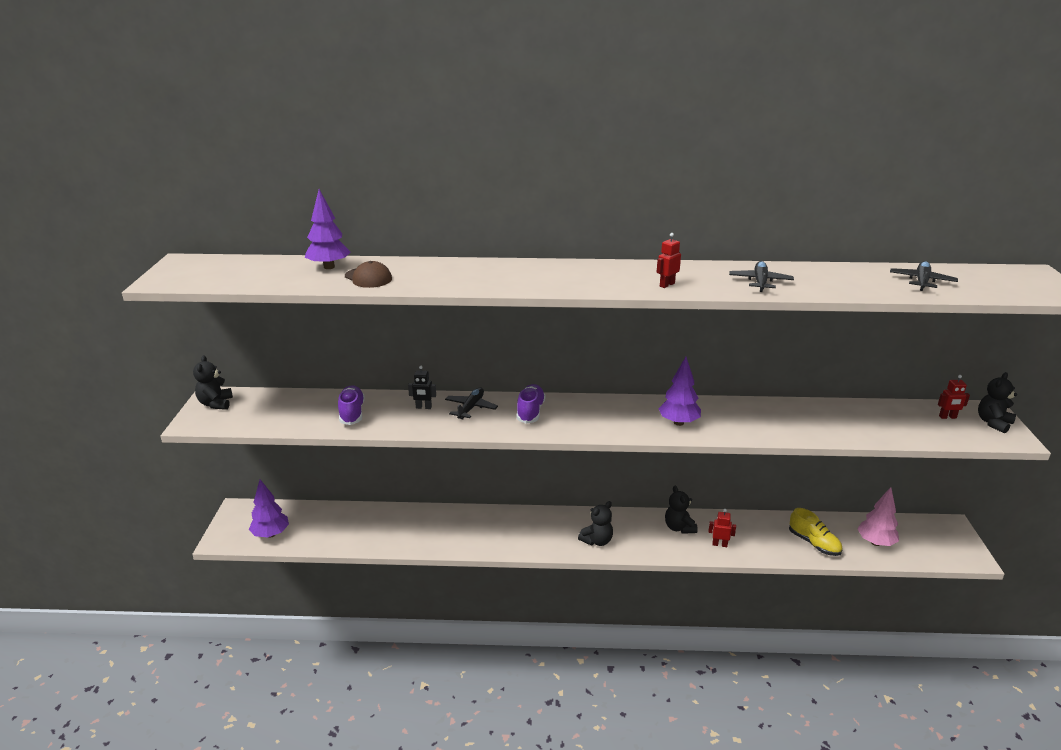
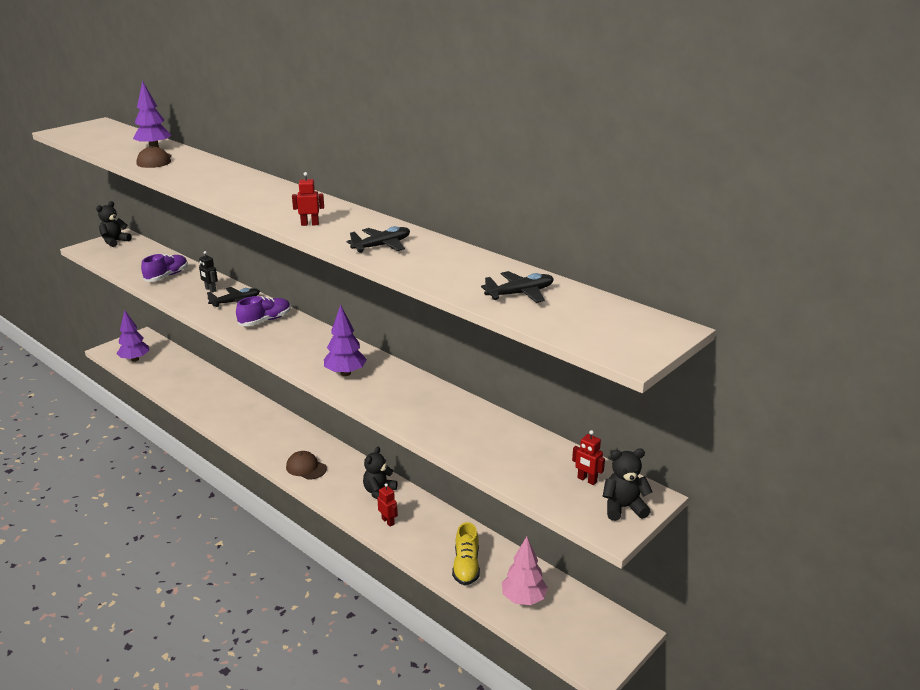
camera: 40 degrees right, 0 degrees up
black teddy bear [578,501,613,546] -> brown cap [286,451,327,480]

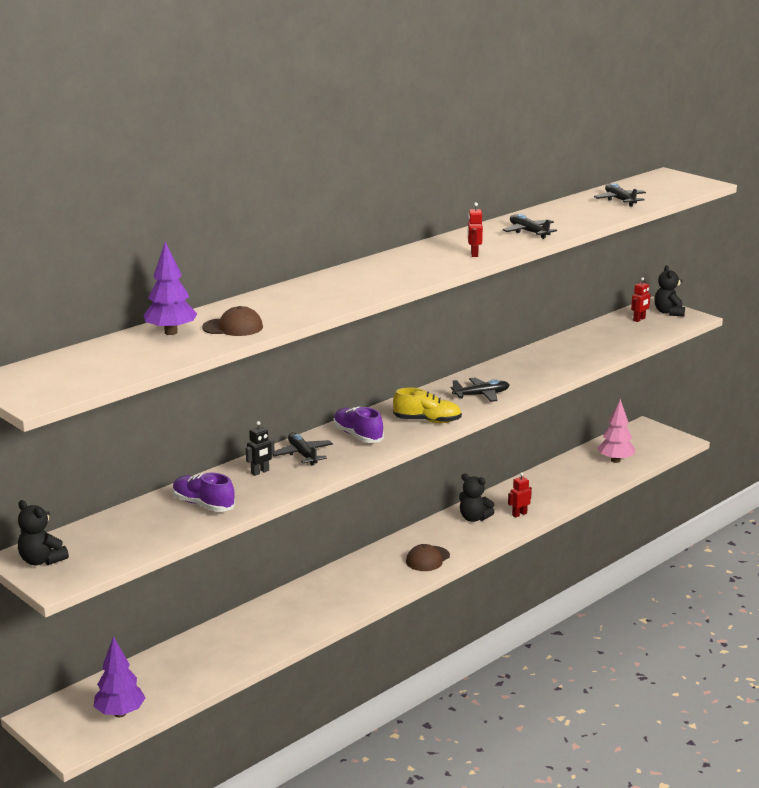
camera: 85 degrees left, 5 degrees down
purple tree [324,305,367,376] -> black plane [451,377,510,402]
yellow shoe [452,522,480,585] -> yellow shoe moved to [393,388,462,423]

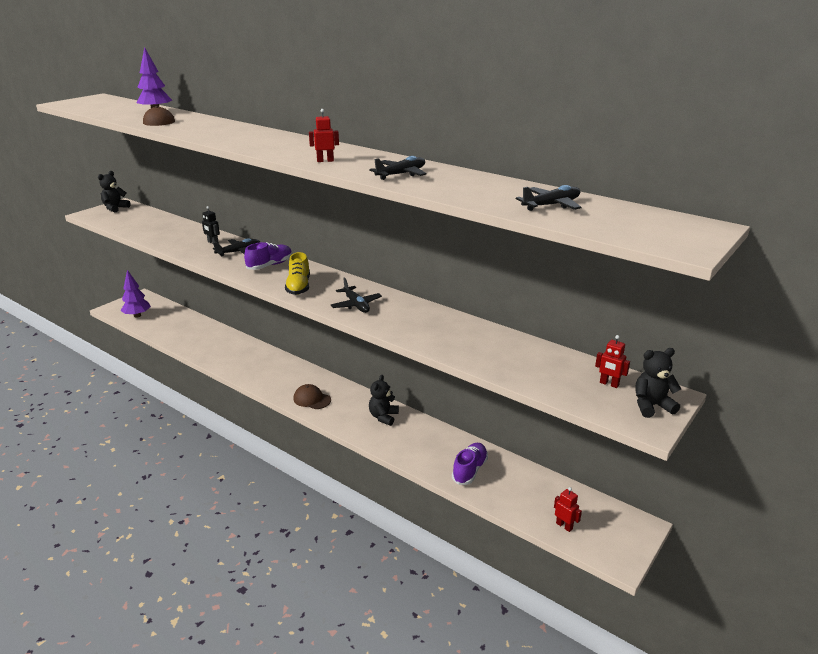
camera: 80 degrees right, 5 degrees up
purple shoe [172,473,235,512] -> purple shoe moved to [452,443,488,485]
red robot [508,472,532,518] -> red robot moved to [554,487,582,532]
pink tree [597,399,635,463] -> none

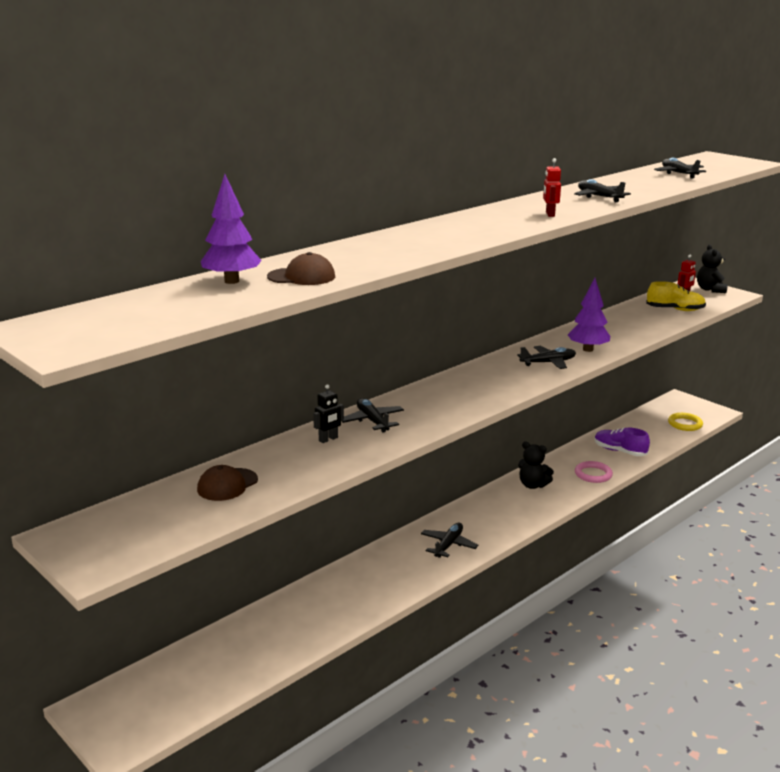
camera: 80 degrees left, 5 degrees down
black teddy bear [98,171,131,213] -> none
purple tree [121,270,151,318] -> purple tree moved to [568,278,610,352]
purple shoe [244,242,292,270] -> none
yellow shoe [285,252,310,295] -> yellow shoe moved to [646,281,706,311]
brown cap [294,384,331,409] -> brown cap moved to [197,465,258,501]
red robot [554,487,582,532] -> yellow ring [668,413,703,431]
none -> black plane [421,523,478,558]
none -> pink ring [575,461,613,483]

